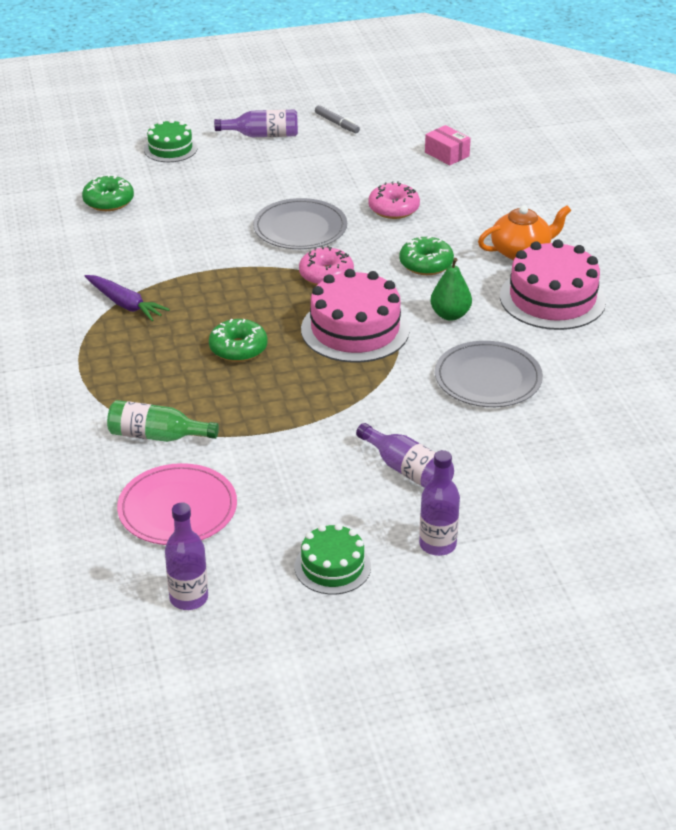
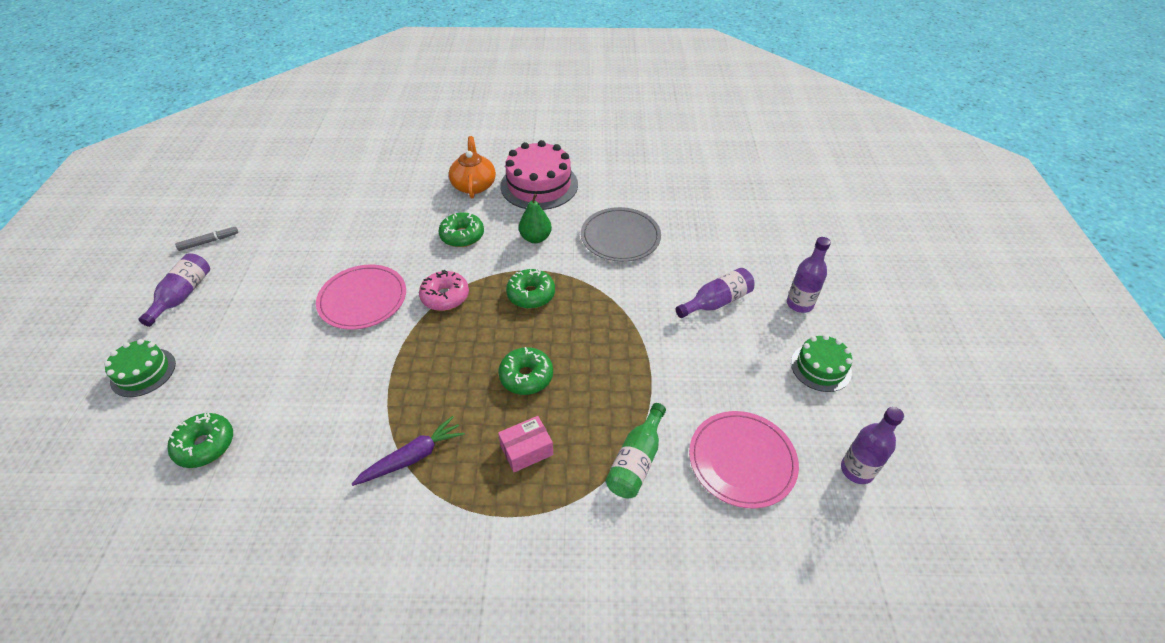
camera: 75 degrees left, 10 degrees up
grey plate [253,198,347,249] -> pink plate [316,265,406,330]
pink cake [301,269,410,363] -> green donut [506,269,555,309]
pink donut [368,181,420,219] -> none
pink box [425,125,471,165] -> pink box moved to [498,416,553,472]

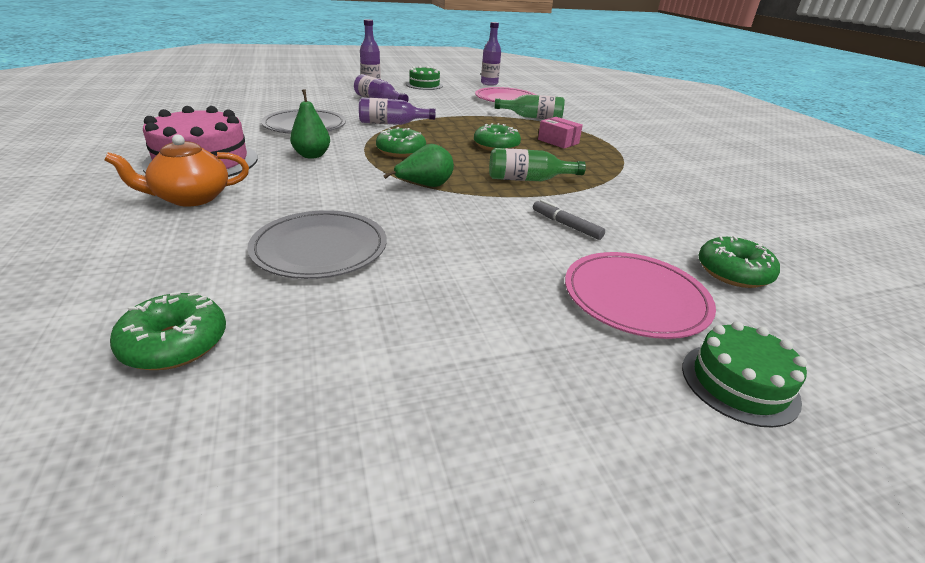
camera: 110 degrees left, 15 degrees down
purple bottle [138,253,210,327] -> purple bottle moved to [359,97,436,125]
grey marker [175,226,238,251] -> grey marker moved to [533,199,605,240]
pink plate [316,265,406,330] -> pink plate moved to [565,252,716,339]
purple carrot [352,416,465,486] -> none
pink donut [419,270,469,311] -> green pear [383,144,454,187]
green donut [438,212,484,247] -> green donut moved to [110,292,226,370]
none -> grey plate [247,210,387,279]
none -> green bottle [489,148,586,181]

